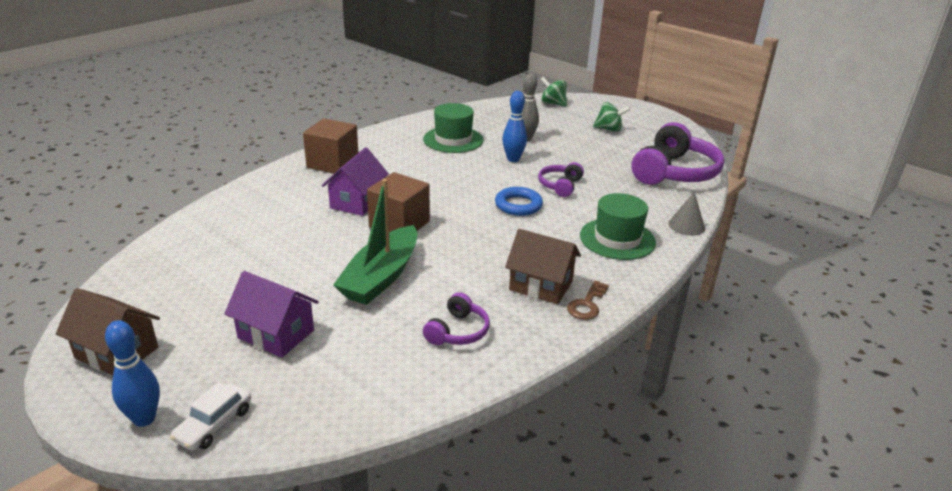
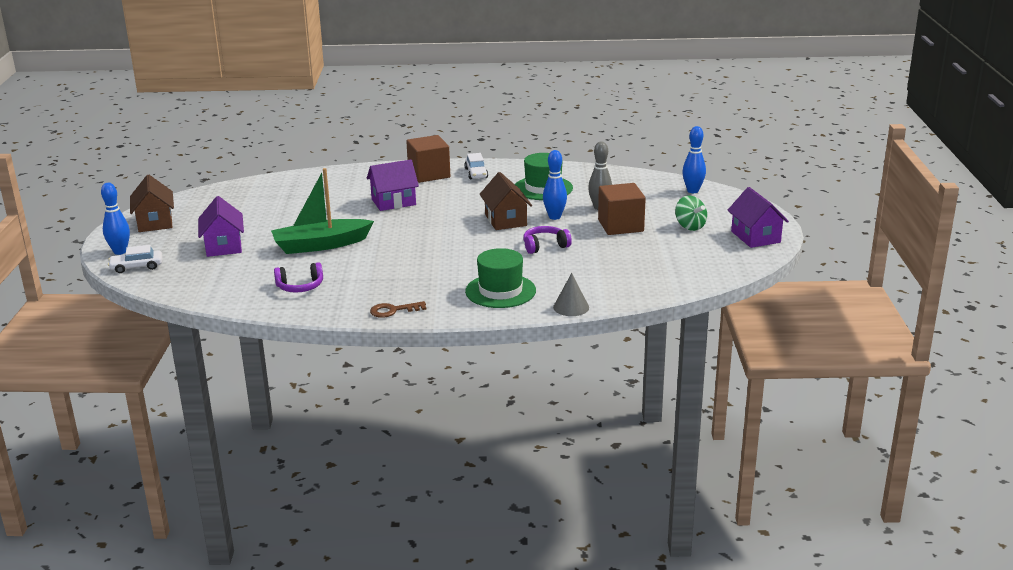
camera: 50 degrees right, 5 degrees down
brown cube [367,172,430,232] -> brown cube moved to [598,183,646,235]
blue ring [495,187,543,216] -> none
brown house [505,229,581,305] -> brown house moved to [480,172,532,230]
green spinning top [541,77,567,107] -> blue bowling pin [682,126,706,193]
purple headphones [631,122,725,185] -> none
none -> white car [465,153,488,180]
none -> purple house [727,187,789,248]

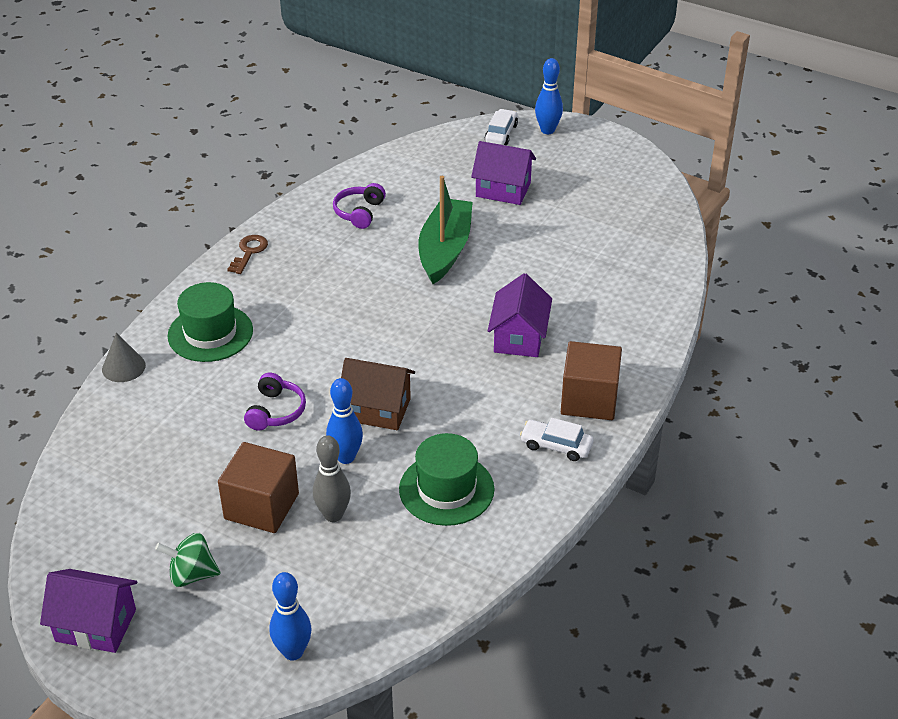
camera: 120 degrees right, 15 degrees up
brown house [130,175,174,232] -> none

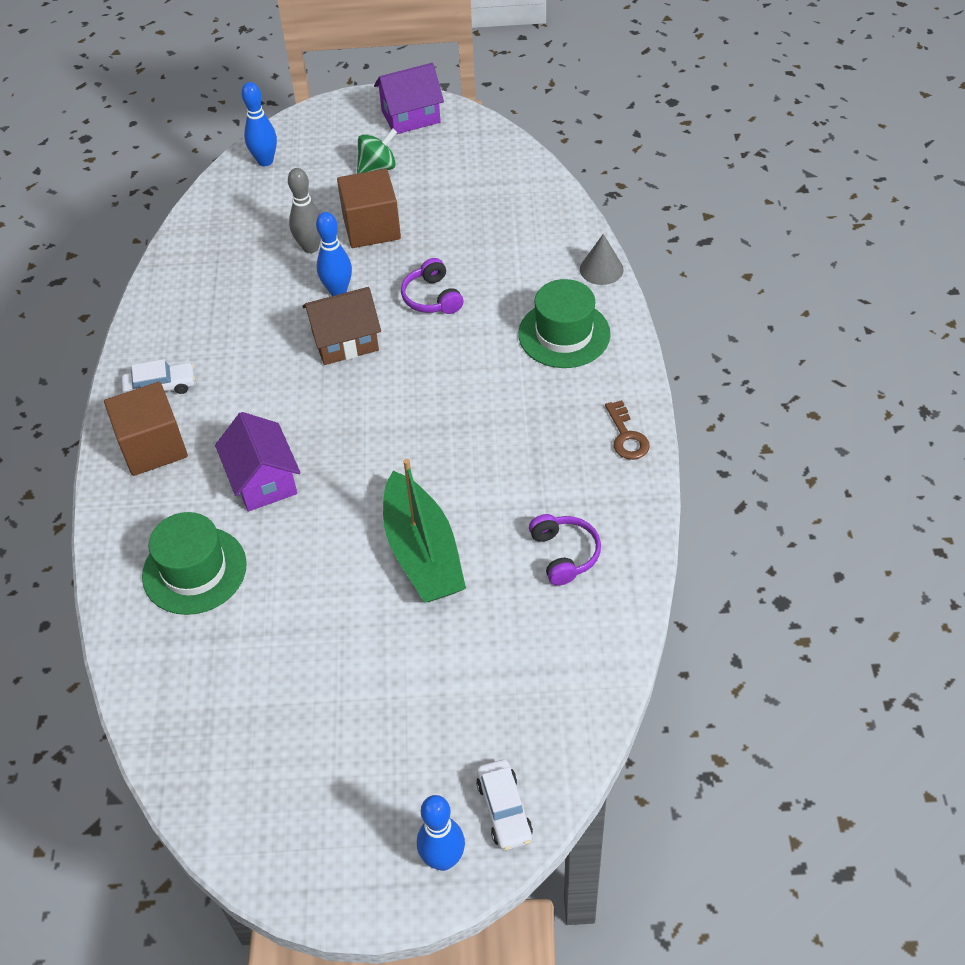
camera: 150 degrees right, 10 degrees up
green hat [399,433,494,526] -> green hat moved to [142,512,247,615]
purple house [471,141,536,205] -> none

